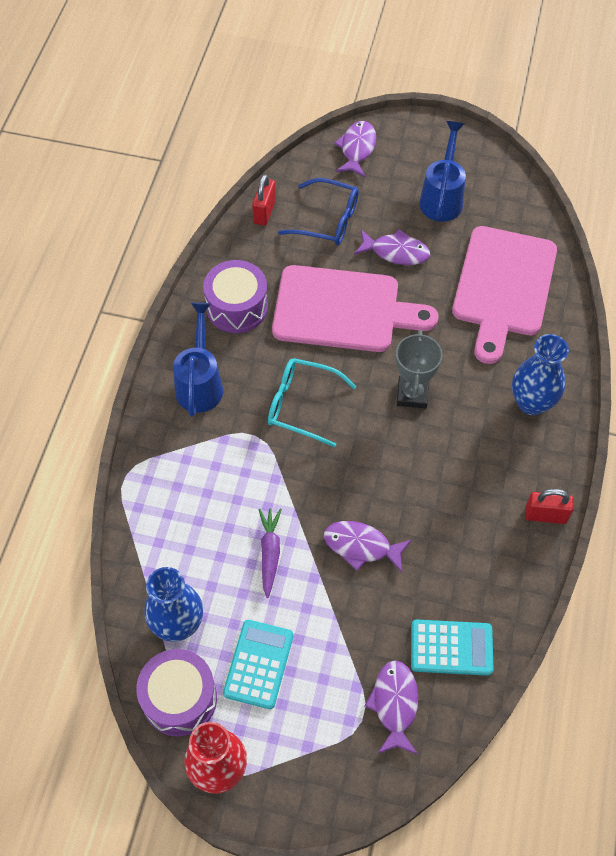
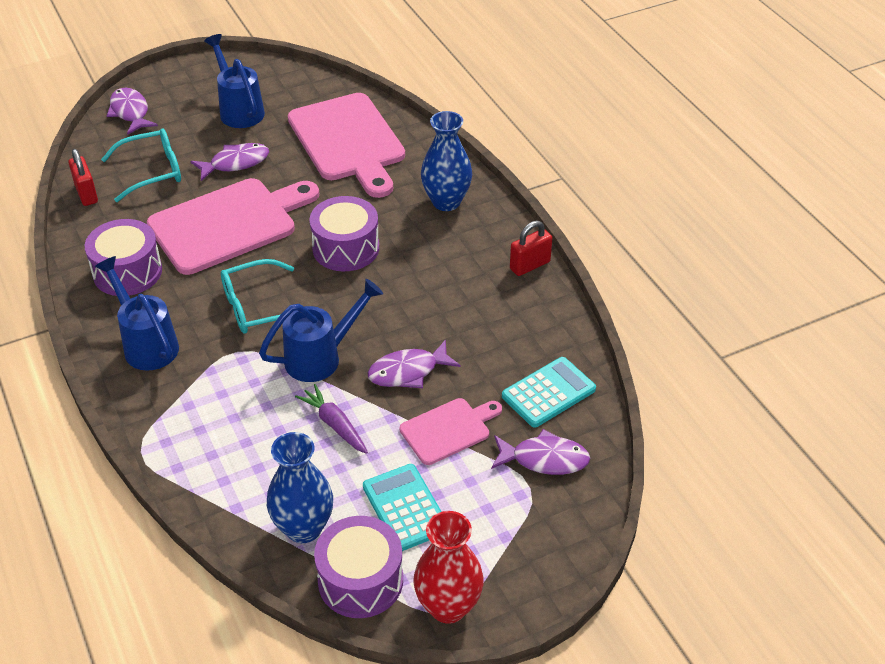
camera: 40 degrees left, 15 degrees down
blue glasses [278,178,359,245] -> turquoise glasses [101,128,181,202]
purple fish [364,660,418,754] -> purple fish turned 135 degrees clockwise [491,429,590,475]
grey trophy [396,330,443,409] -> purple drum [310,196,379,271]
none -> blue watering can [259,279,383,382]
none -> pink cutting board [400,398,502,465]

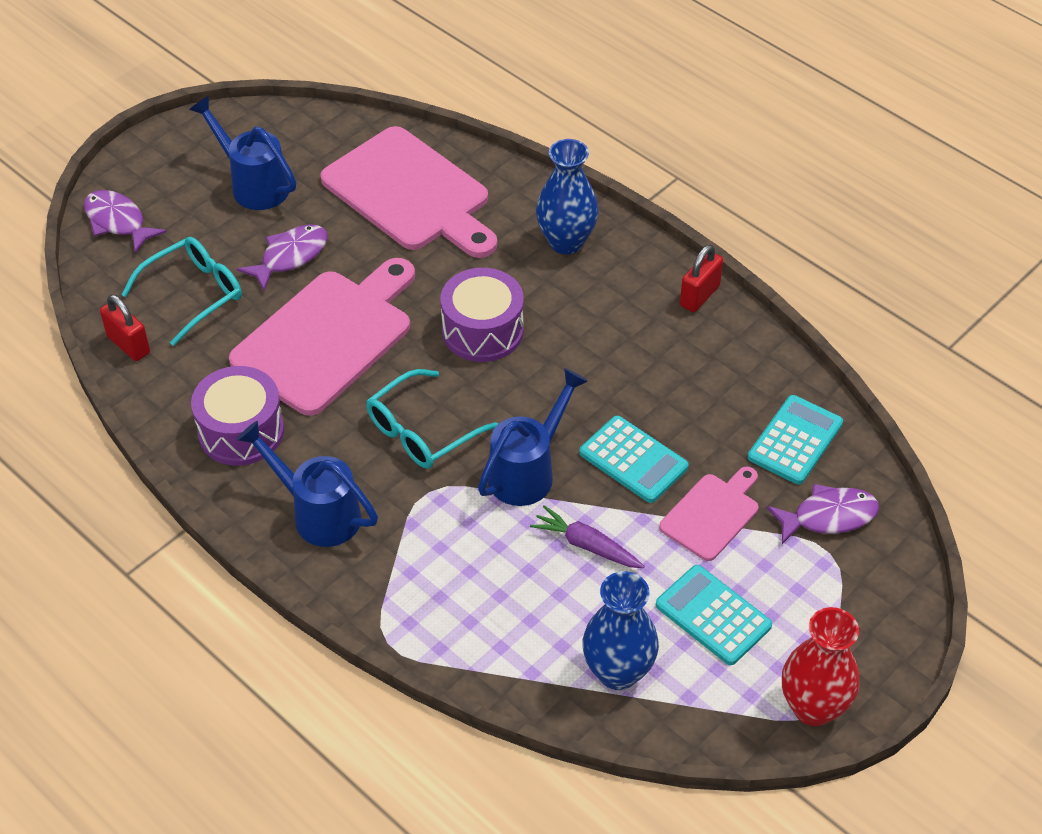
camera: 20 degrees left, 5 degrees up
purple drum [314,516,403,618] -> none
purple fish [368,340,461,388] -> turquoise calculator [579,416,689,503]

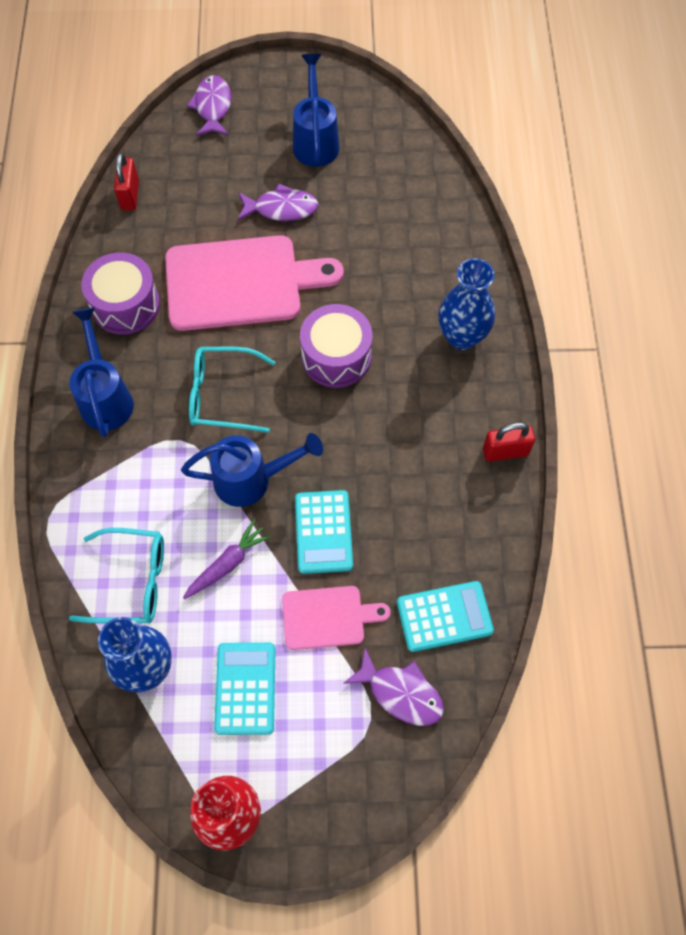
camera: 45 degrees right, 15 degrees up
turquoise glasses [121,237,242,346] -> turquoise glasses moved to [69,528,164,623]
pink cutting board [320,126,497,258] -> none
purple carrot [530,505,645,568] -> purple carrot turned 60 degrees clockwise [183,520,271,599]

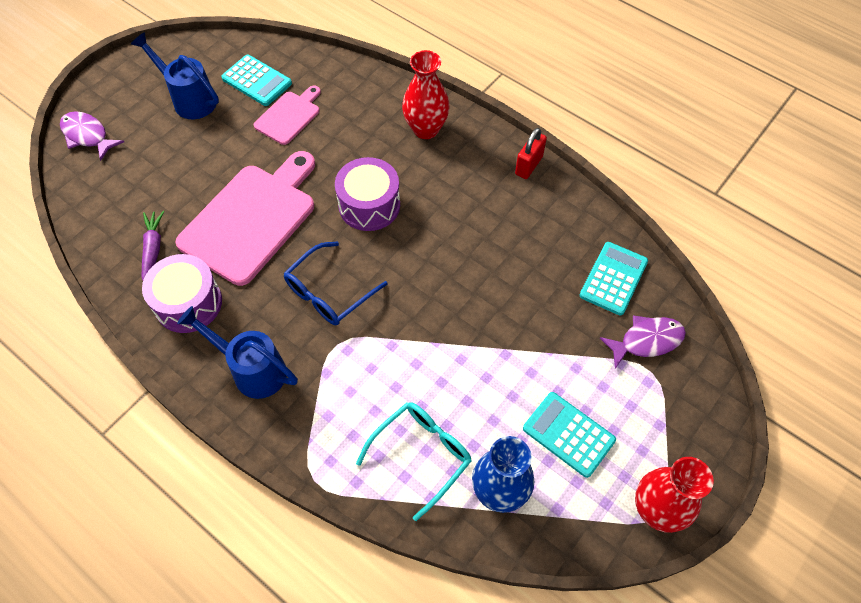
camera: 50 degrees left, 5 degrees down
red padlock [114,153,139,210] -> none
blue watering can [181,433,323,507] -> none
purple carrot [183,520,271,599] -> purple carrot moved to [142,211,165,280]
turquoise glasses [189,347,275,433] -> blue glasses [283,241,388,325]
purple fish [237,183,318,221] -> none
pink cutting board [282,586,391,650] -> pink cutting board moved to [254,86,321,145]
turquoise calculator [295,490,353,574] -> turquoise calculator moved to [221,55,292,106]
blue vase [438,258,495,350] -> red vase [402,50,450,139]

